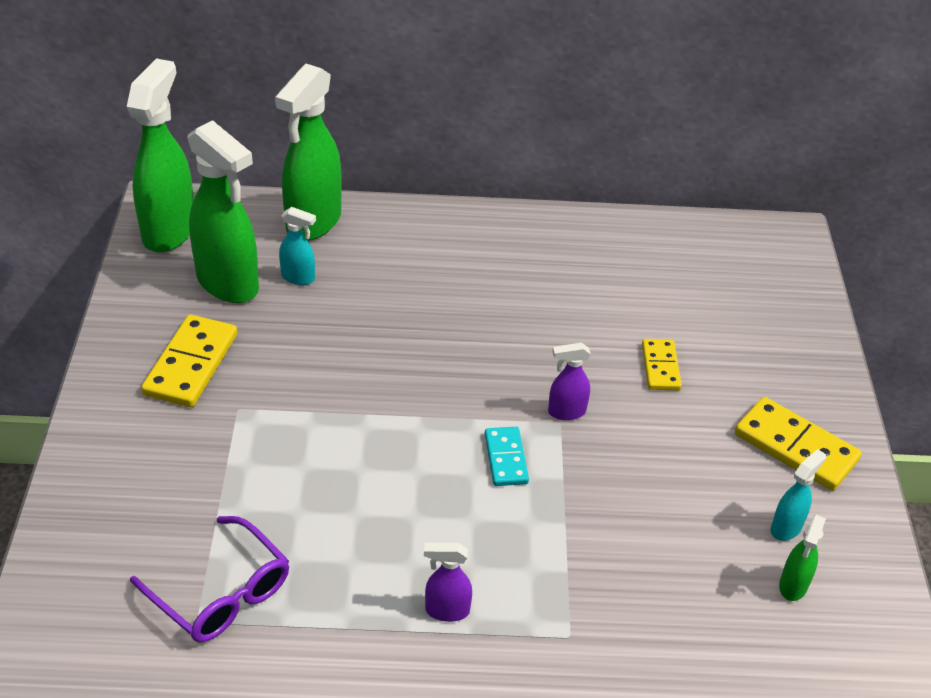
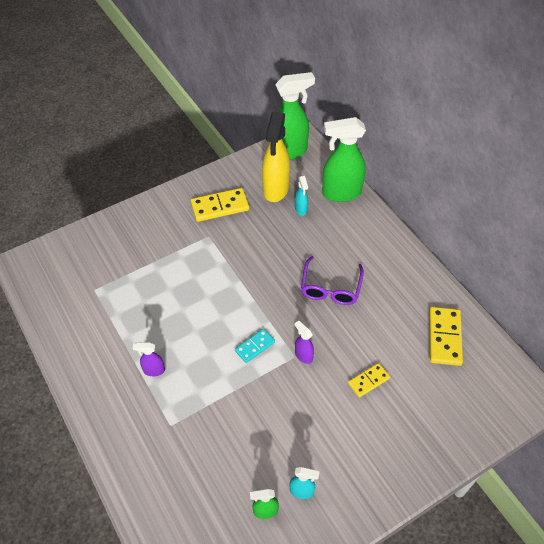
camera: 60 degrees right, 10 degrees up
purple glasses [130,516,289,643] -> purple glasses moved to [301,256,364,305]
green spray bottle [187,120,259,303] -> yellow spray bottle [262,111,290,202]
purple spray bottle [424,542,472,622] -> purple spray bottle turned 60 degrees counterclockwise [133,342,165,376]
yellow domino [735,397,862,491] -> yellow domino moved to [429,307,463,366]

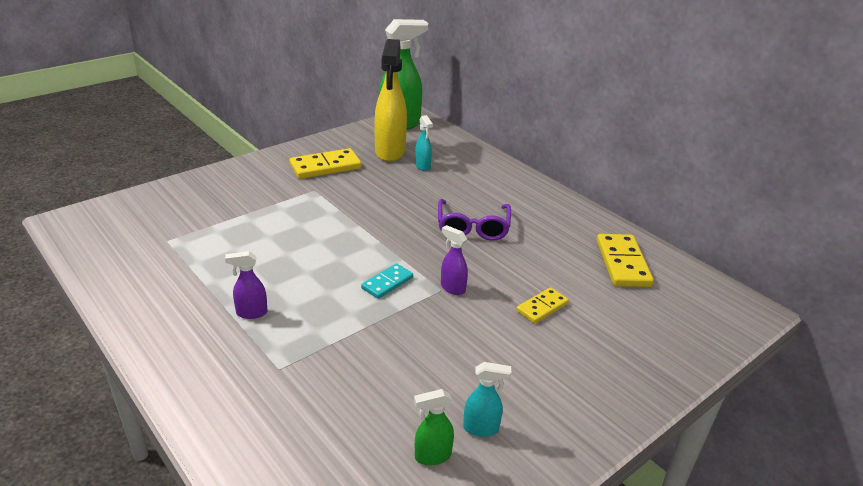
camera: 10 degrees left, 20 degrees down
green spray bottle [322,117,366,202] -> none

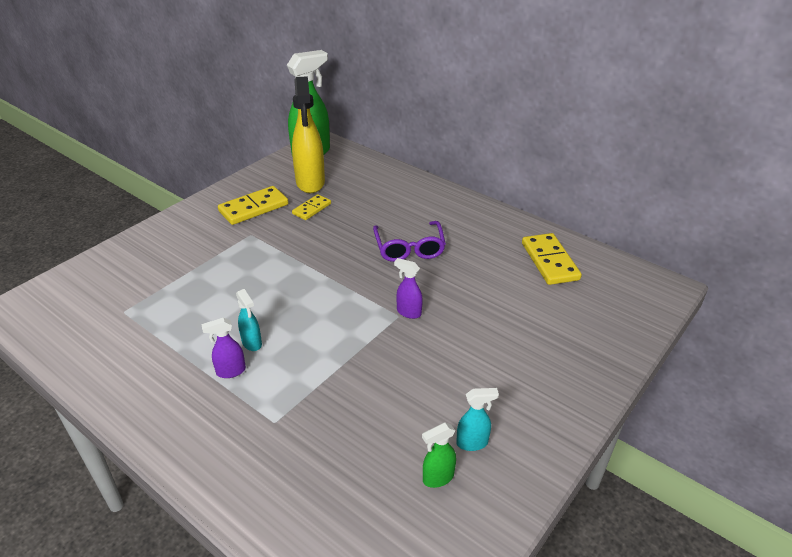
camera: 10 degrees left, 5 degrees up
turquoise domino [361,263,413,299] -> none
turquoise spray bottle [415,115,433,171] -> turquoise spray bottle moved to [236,289,262,351]
yellow domino [516,287,569,324] -> yellow domino moved to [292,194,331,220]

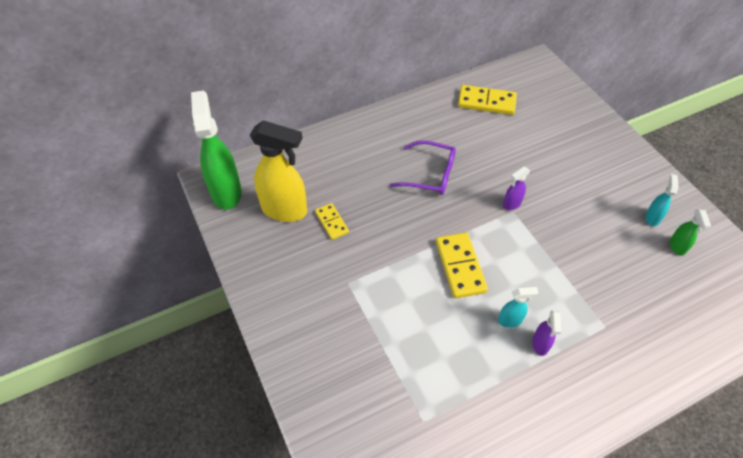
camera: 65 degrees left, 15 degrees up
yellow domino [218,186,288,225] -> yellow domino moved to [436,233,488,298]

